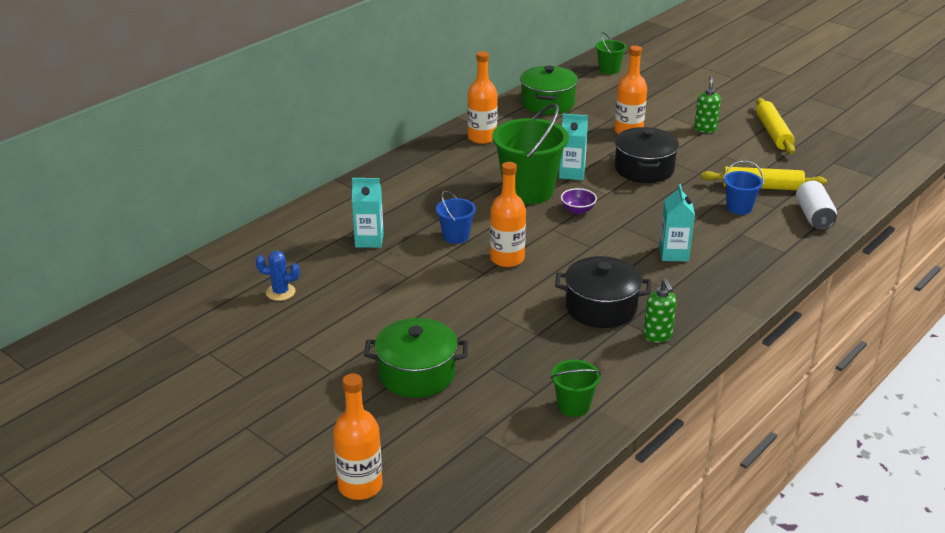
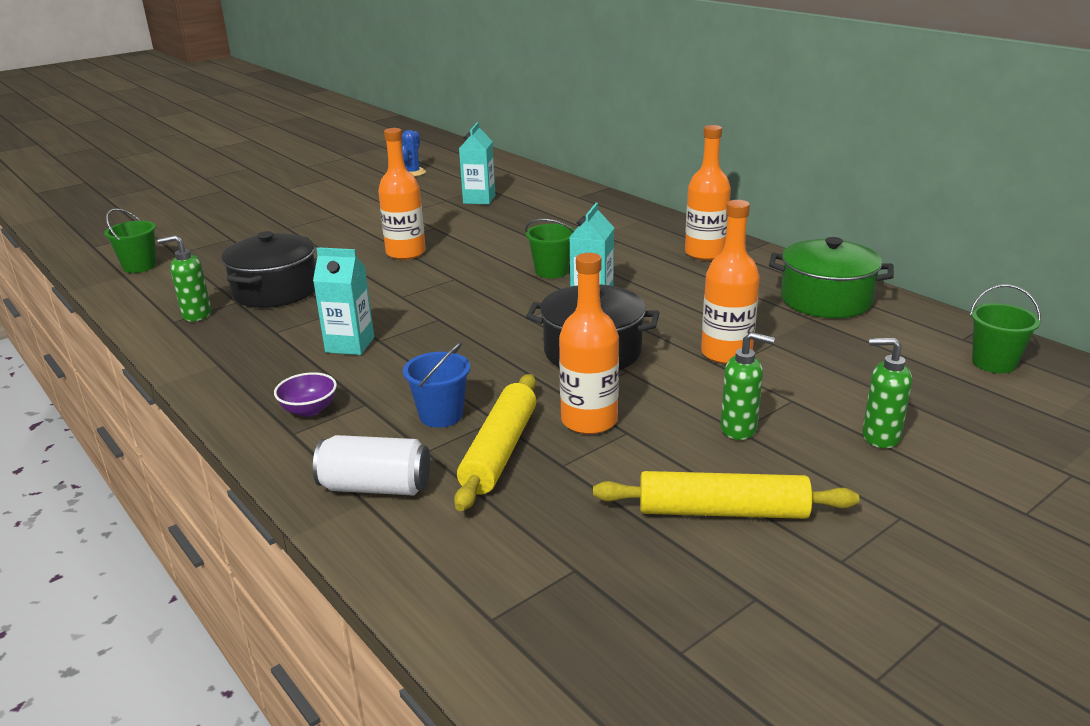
camera: 100 degrees right, 5 degrees down
orange bottle [333,373,382,500] -> orange bottle moved to [559,253,619,434]
green pot [364,318,468,398] -> none
blue bucket [436,191,476,244] -> none
green bucket [492,103,569,204] -> green bucket [525,219,575,278], size x0.50
purple bowl [561,188,597,214] -> purple bowl moved to [274,372,337,417]
none -> green soap dispenser [862,338,912,448]

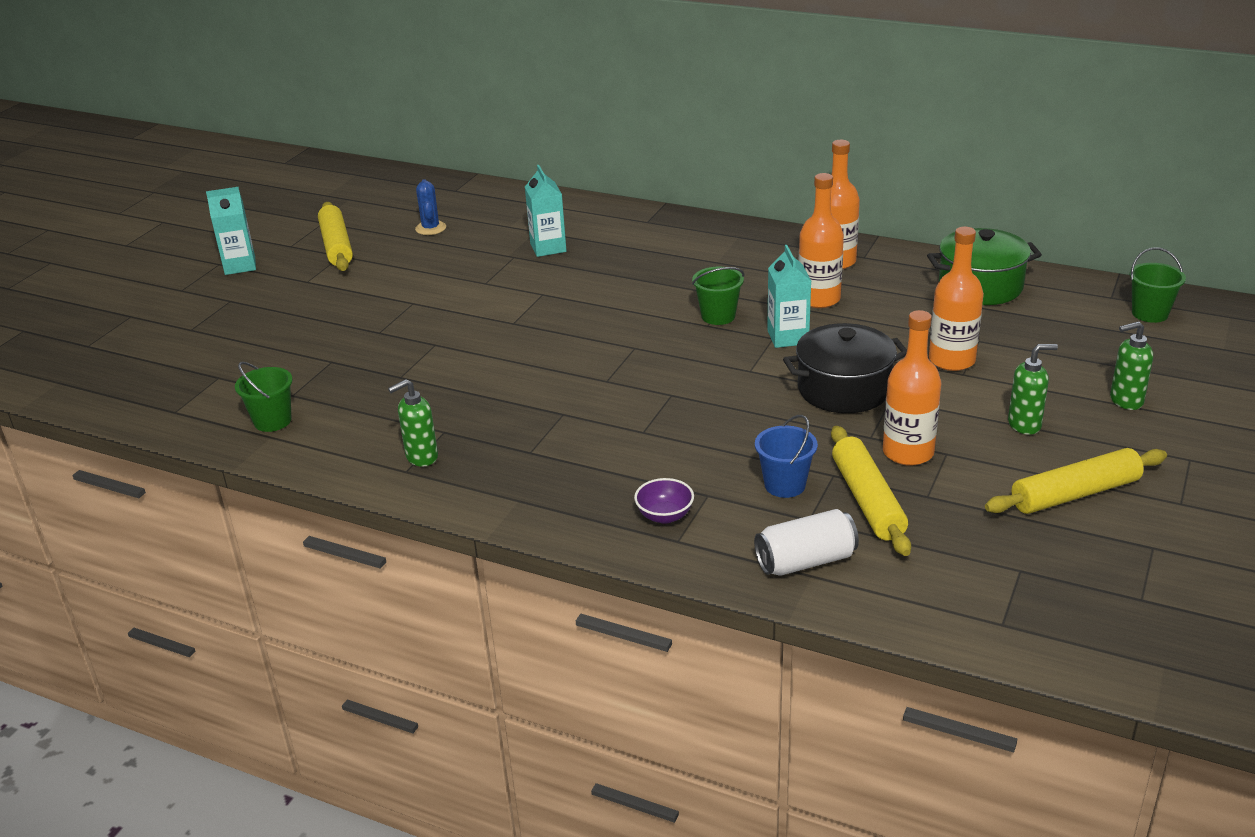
camera: 25 degrees left, 5 degrees up
black pot [221,231,315,308] -> none
turquoise carton [313,247,374,355] -> turquoise carton moved to [206,187,256,275]
orange bottle [378,128,426,260] -> orange bottle moved to [799,173,844,308]
none -> yellow rolling pin [318,202,353,271]

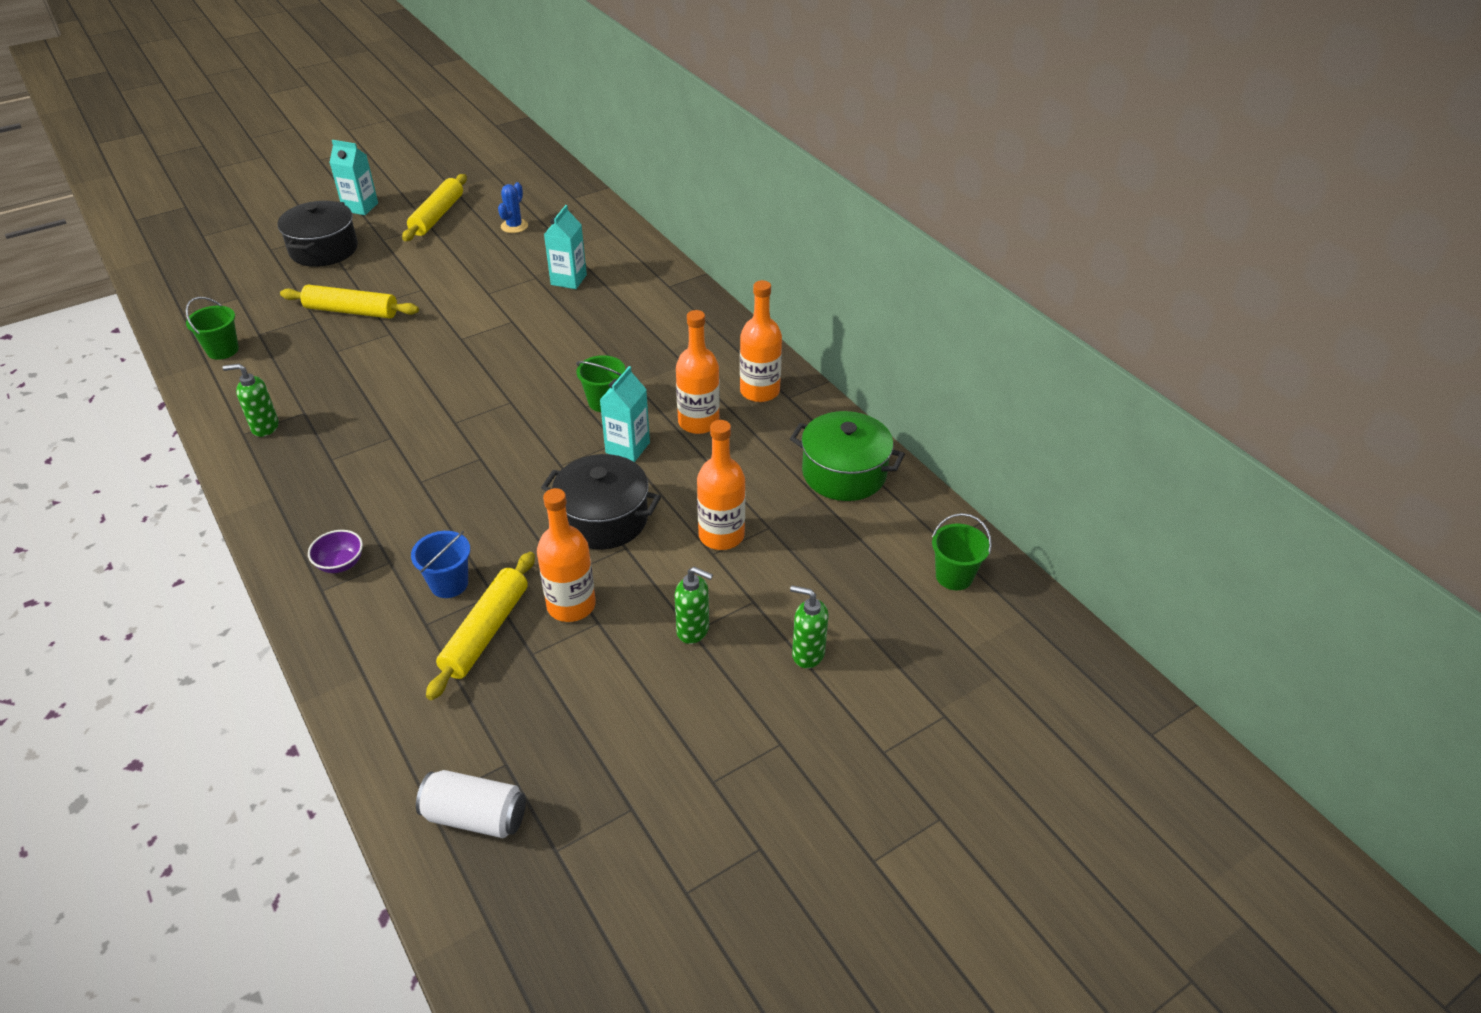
camera: 30 degrees right, 10 degrees up
white can [754,509,859,576] -> white can moved to [416,770,526,838]
yellow rolling pin [985,448,1167,514] -> yellow rolling pin moved to [280,285,419,318]
none -> black pot [278,201,358,267]

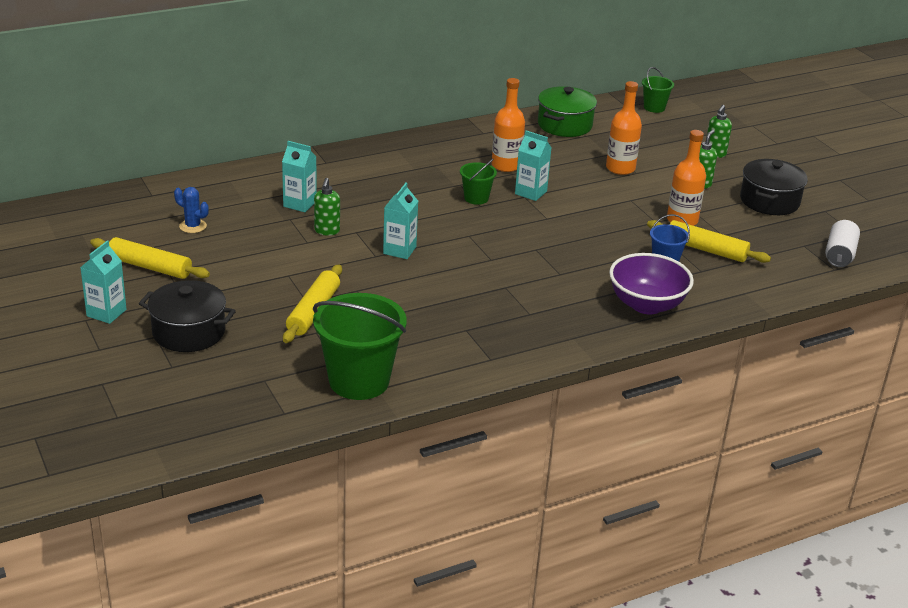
camera: 85 degrees left, 10 degrees down
green bucket [185,297,239,360] -> green bucket [313,293,407,400], size x2.01
green soap dispenser [222,364,279,437] -> green soap dispenser moved to [314,178,340,236]
purple bowl [308,530,363,573] -> purple bowl [609,253,694,314], size x2.14
black pot [541,454,661,550] -> black pot moved to [740,159,808,215]
orange bottle [740,280,782,402] -> none
none -> turquoise carton [383,182,418,259]

